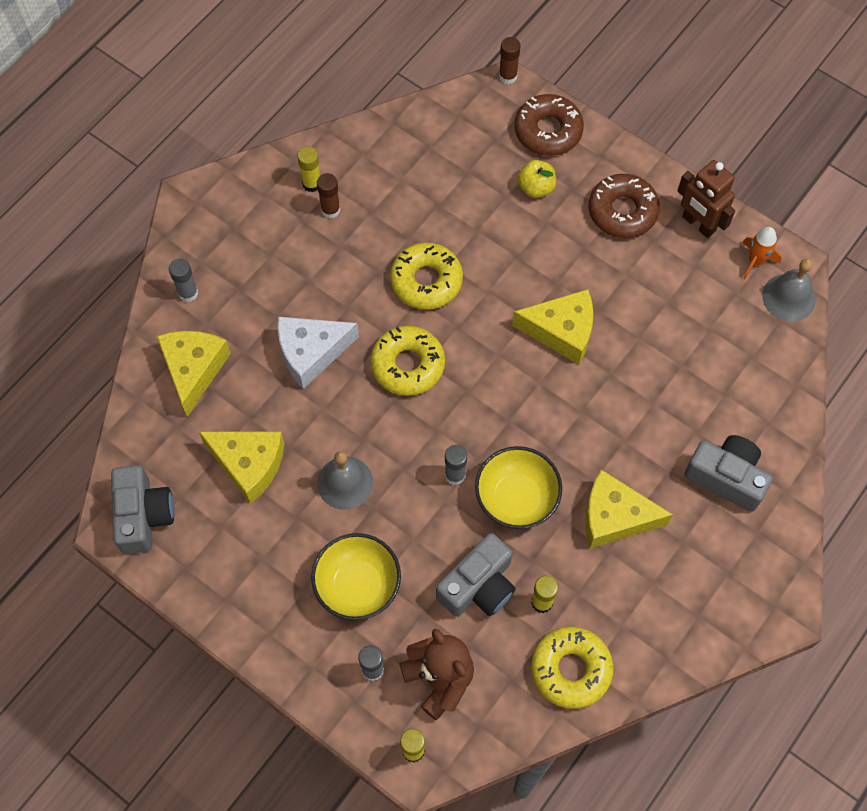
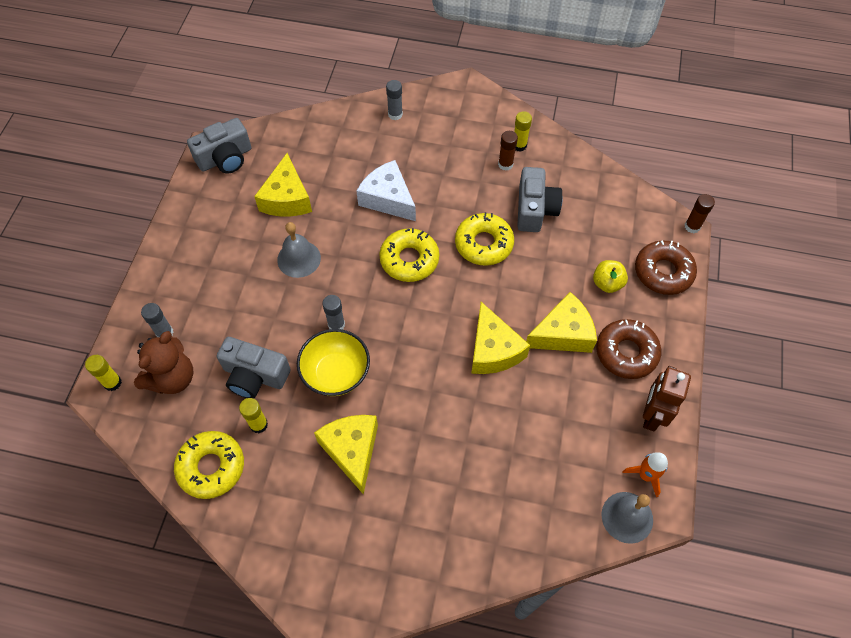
camera: 65 degrees right, 5 degrees down
yellow cheese [157,331,231,417] -> yellow cheese moved to [526,292,597,353]
yellow bowl [311,533,401,620] -> none
grey camera [684,435,773,512] -> grey camera moved to [517,167,563,232]

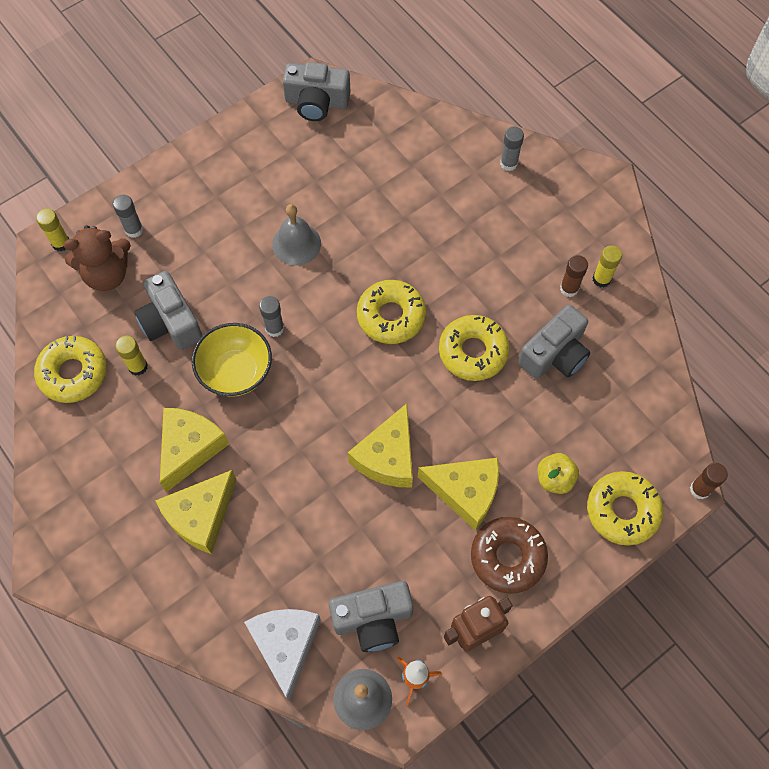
camera: 40 degrees right, 5 degrees up
yellow cheese [254,153,312,216] -> yellow cheese moved to [155,470,237,554]
white cheese [356,160,416,221] -> white cheese moved to [244,609,321,701]
brown donut [635,240,697,295] -> yellow donut [587,471,663,546]
none -> grey camera [329,581,413,652]

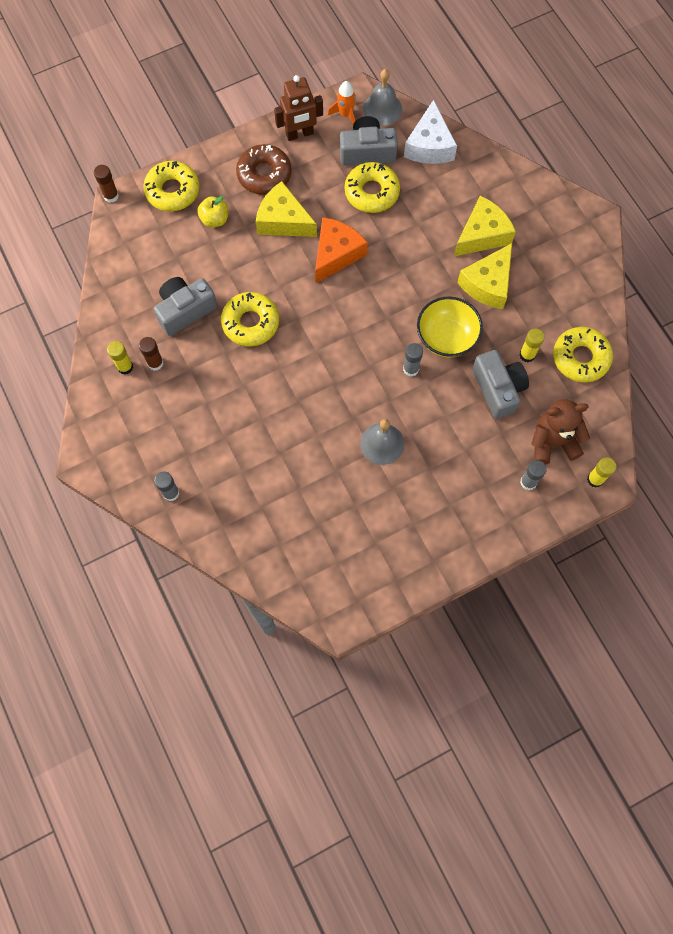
camera: 170 degrees left, 5 degrees up
grey camera [282,62,351,121] -> none
yellow cheese [348,403,413,488] -> orange cheese [315,217,368,283]
yellow donut [357,280,426,344] -> yellow donut moved to [345,162,400,213]

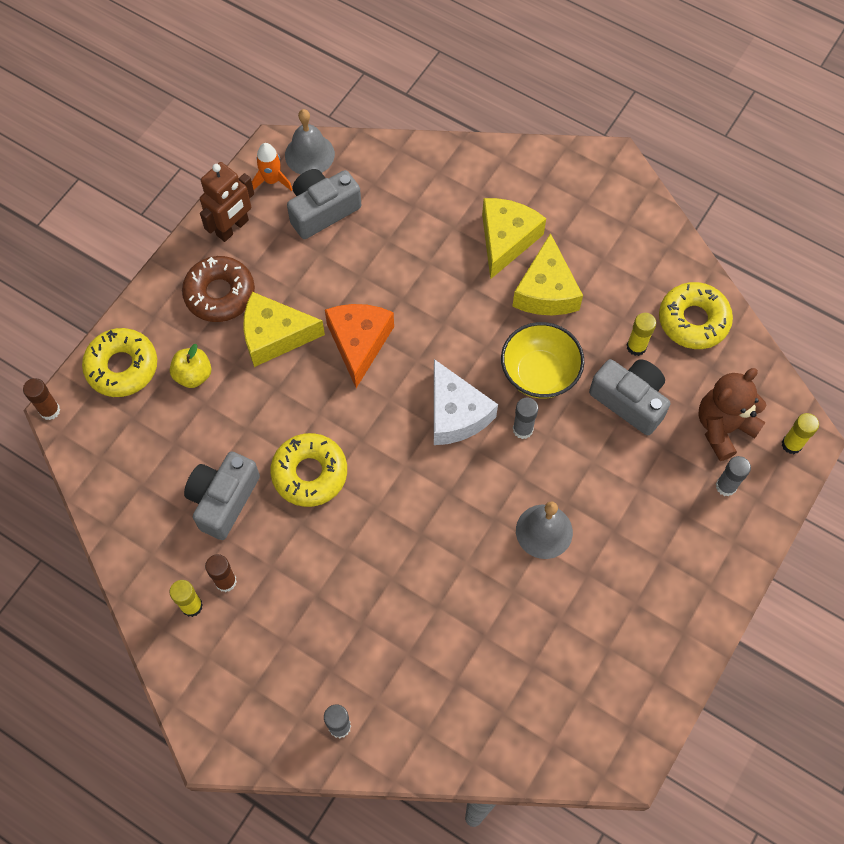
camera: 30 degrees left, 5 degrees down
yellow donut [345,162,400,213] -> none
white cheese [404,100,457,164] -> white cheese moved to [434,359,498,445]

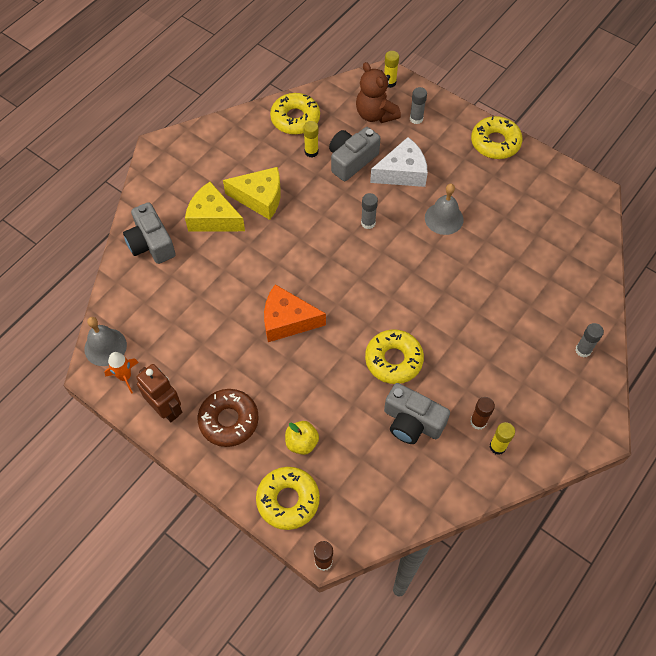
camera: 85 degrees left, 5 degrees down
yellow cheese [243,292,325,367] -> none
grey camera [287,169,361,239] -> grey camera moved to [123,202,176,264]
white cheese [434,359,498,445] -> white cheese moved to [370,137,428,187]
yellow bowl [501,322,584,399] -> none
none -> yellow donut [471,116,523,159]

